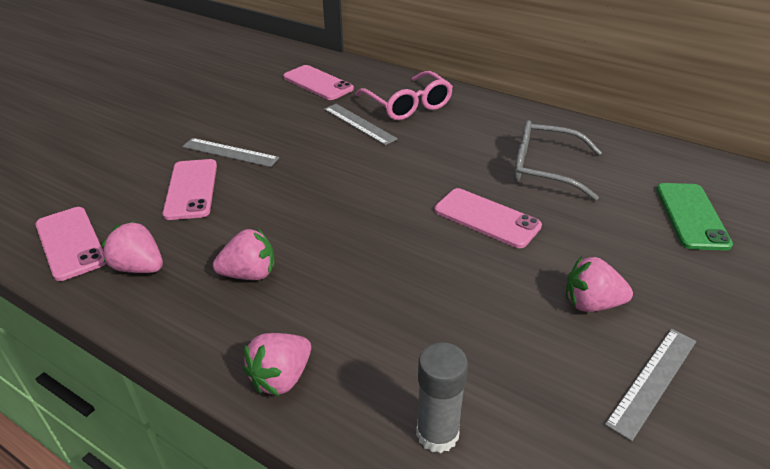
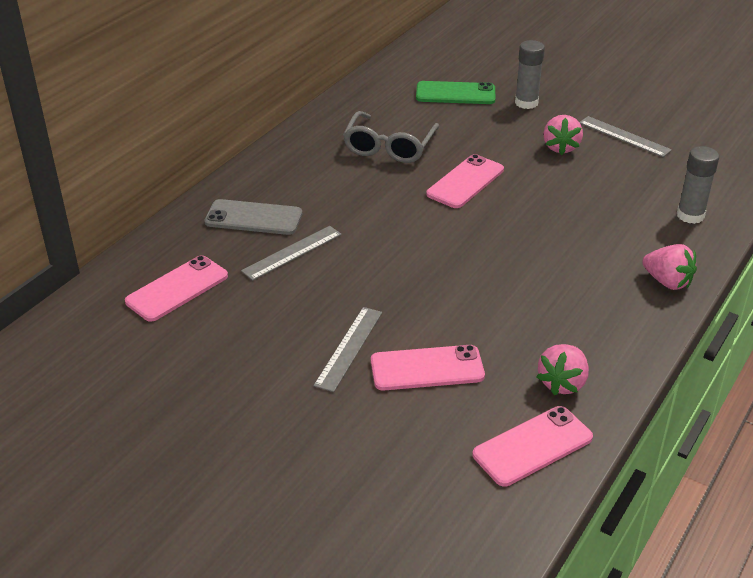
camera: 90 degrees left, 0 degrees up
pink strawberry [213,229,274,280] -> none
pink glasses [355,71,453,120] -> grey phone [204,199,302,235]
none -> grey glue stick [515,40,545,109]

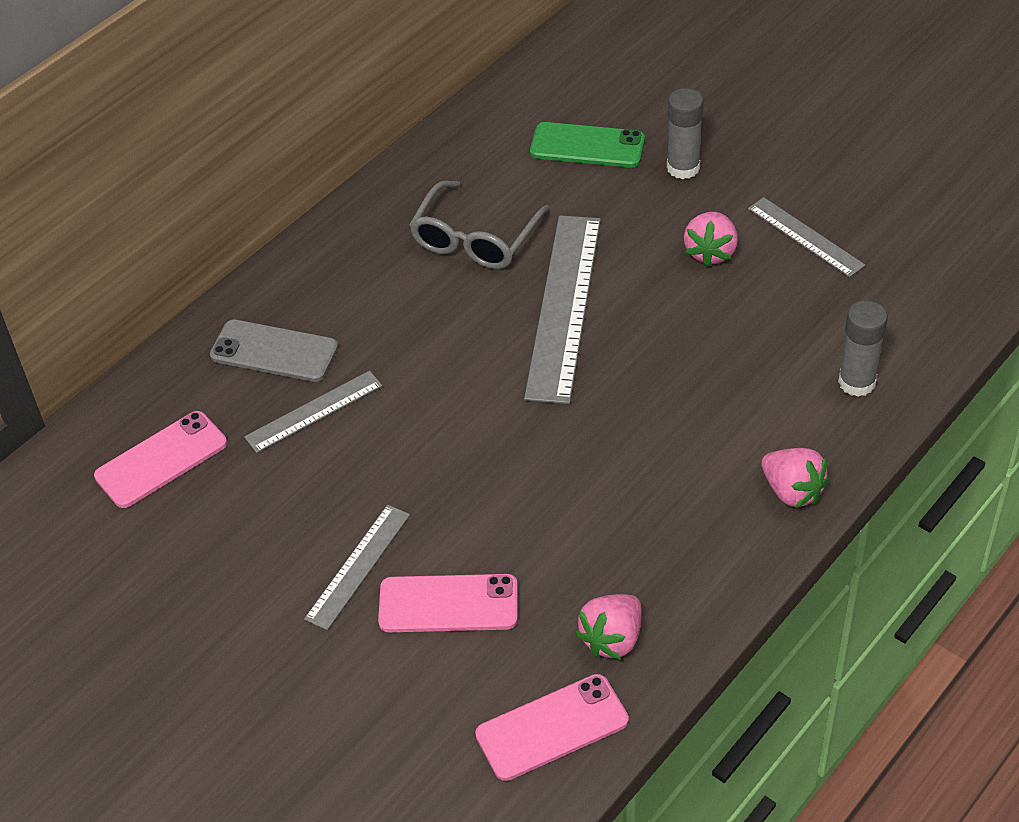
camera: 10 degrees right, 10 degrees up
pink phone [426,154,504,208] -> grey ruler [524,215,601,404]

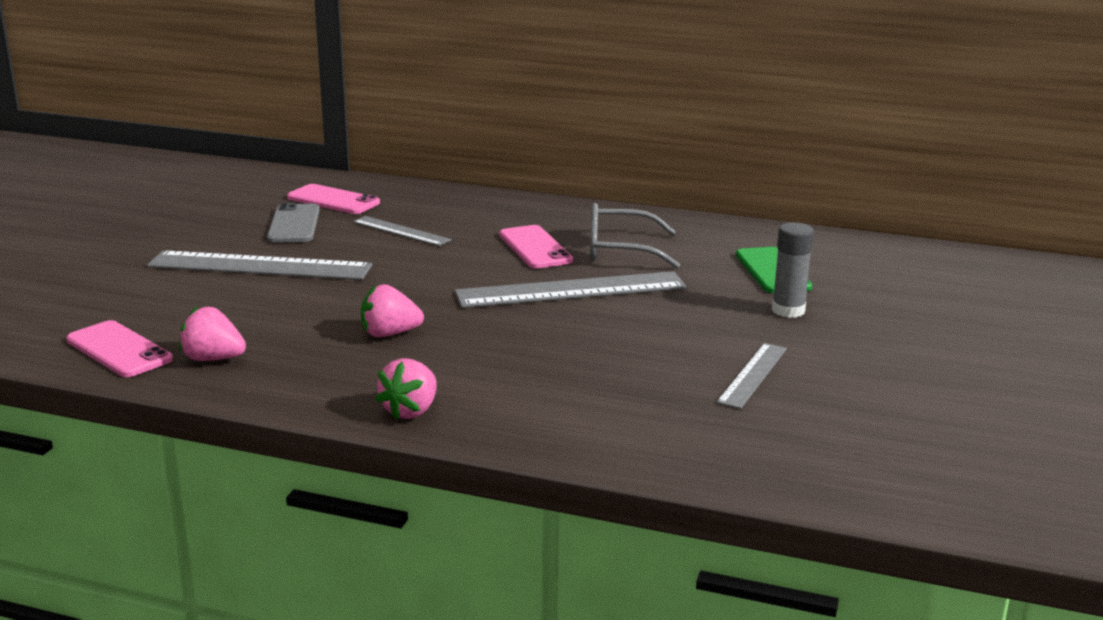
camera: 65 degrees right, 25 degrees down
grey phone [210,319,338,382] -> grey phone moved to [267,203,320,243]
grey ruler [304,505,410,630] -> grey ruler [147,251,373,280], size x1.82
pink phone [378,574,518,632] -> pink phone moved to [499,225,573,268]
pink strawberry [684,212,738,267] -> pink strawberry moved to [361,284,424,337]
grey glue stick [838,300,888,397] -> none

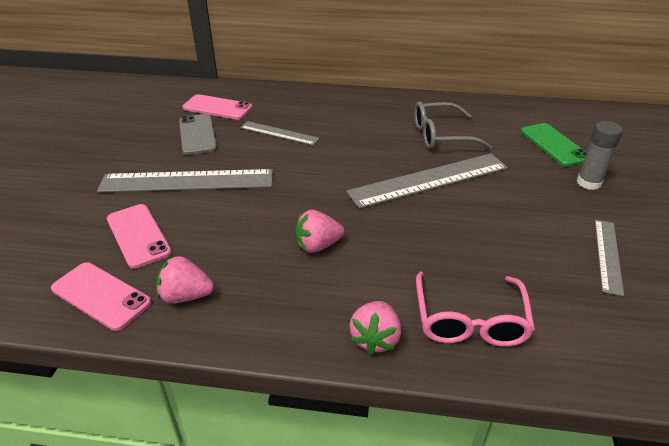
camera: 10 degrees left, 15 degrees up
pink phone [499,225,573,268] -> pink phone moved to [107,204,172,269]
none -> pink glasses [416,272,535,347]

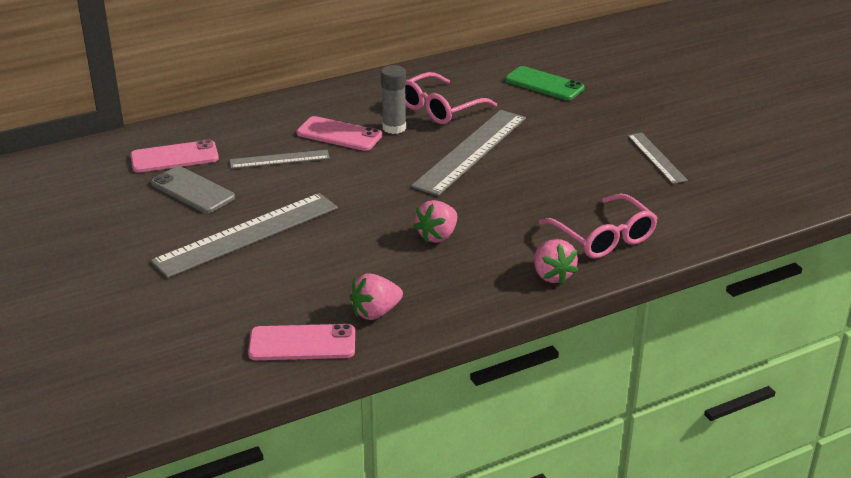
camera: 35 degrees left, 5 degrees down
pink phone [107,204,172,269] -> pink phone moved to [296,116,382,151]
grey glasses [414,102,493,150] -> pink glasses [405,72,497,124]
grey glue stick [577,121,623,190] -> grey glue stick moved to [381,65,406,134]

